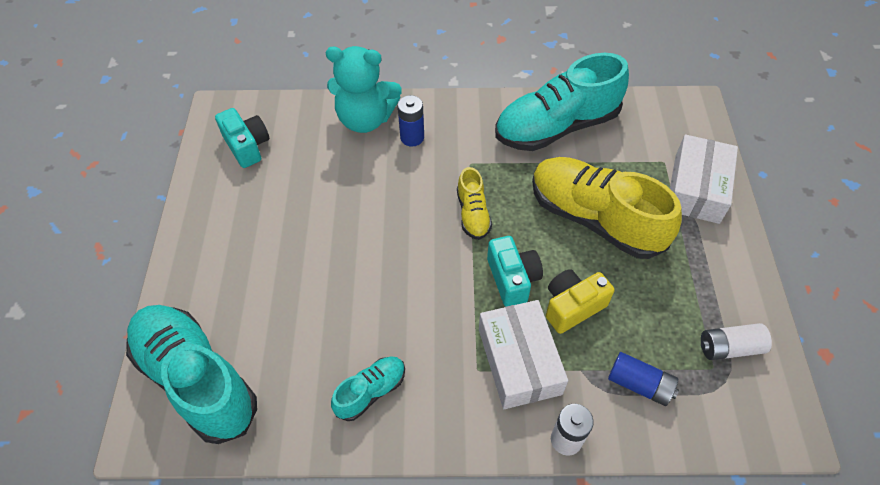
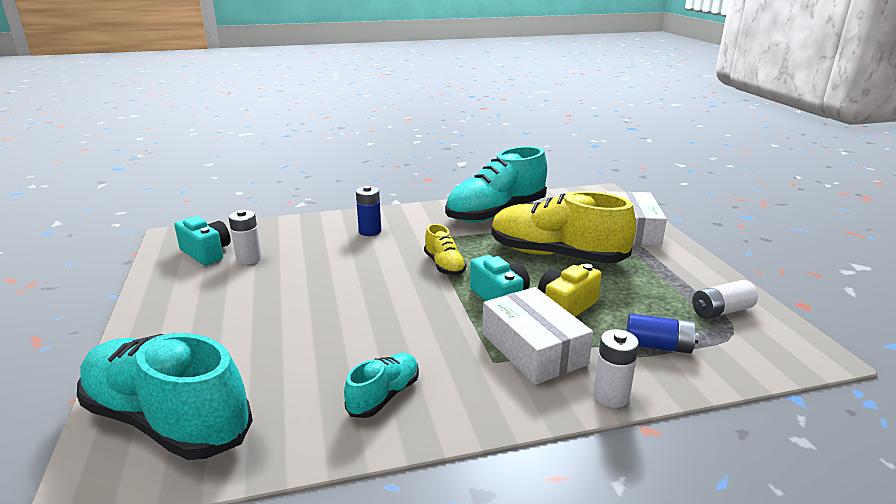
camera: 15 degrees left, 30 degrees down
turquoise teddy bear [326,46,402,133] -> none
none -> white battery [229,210,262,265]

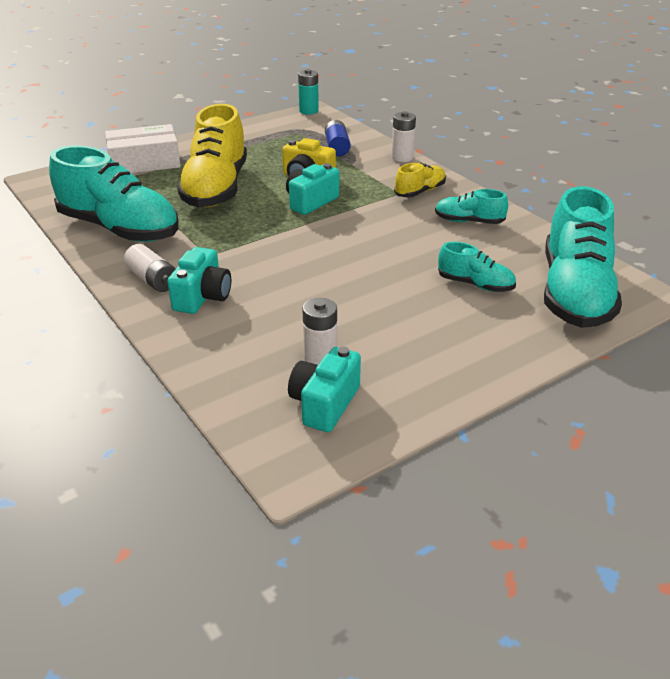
camera: 110 degrees left, 10 degrees up
blue battery [356,186,381,236] -> turquoise camera [167,247,231,314]
yellow shoe [424,224,467,276] -> yellow shoe moved to [394,163,446,198]
white box [482,287,593,385] -> none
white battery [692,280,758,319] -> white battery moved to [124,244,176,292]
none -> turquoise battery [298,69,319,115]
none -> turquoise shoe [438,242,516,292]

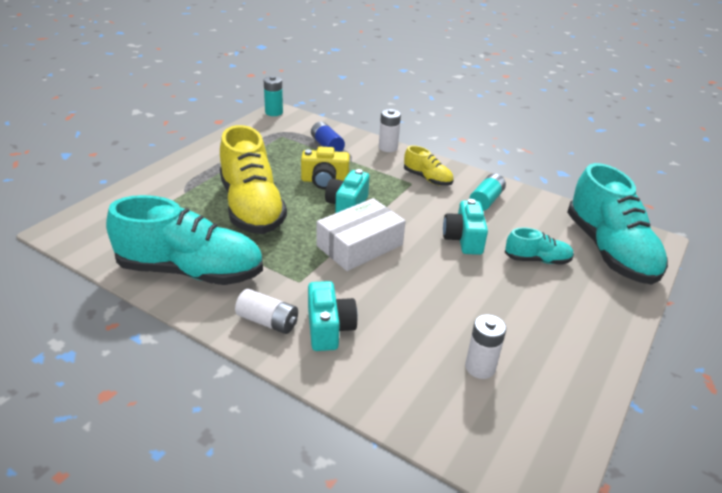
camera: 25 degrees left, 0 degrees up
white box [105,124,181,173] -> white box moved to [316,198,405,271]
turquoise camera [288,347,361,432] -> turquoise camera moved to [443,199,488,255]
yellow shoe [394,163,446,198] -> yellow shoe turned 105 degrees clockwise [404,145,454,186]
turquoise shoe [435,189,508,224] -> turquoise battery [469,173,506,211]

